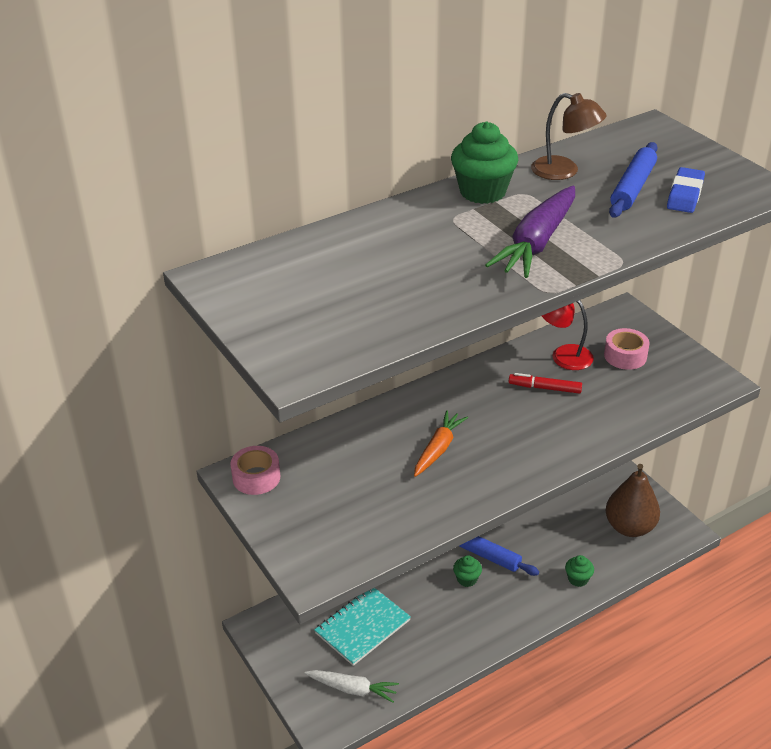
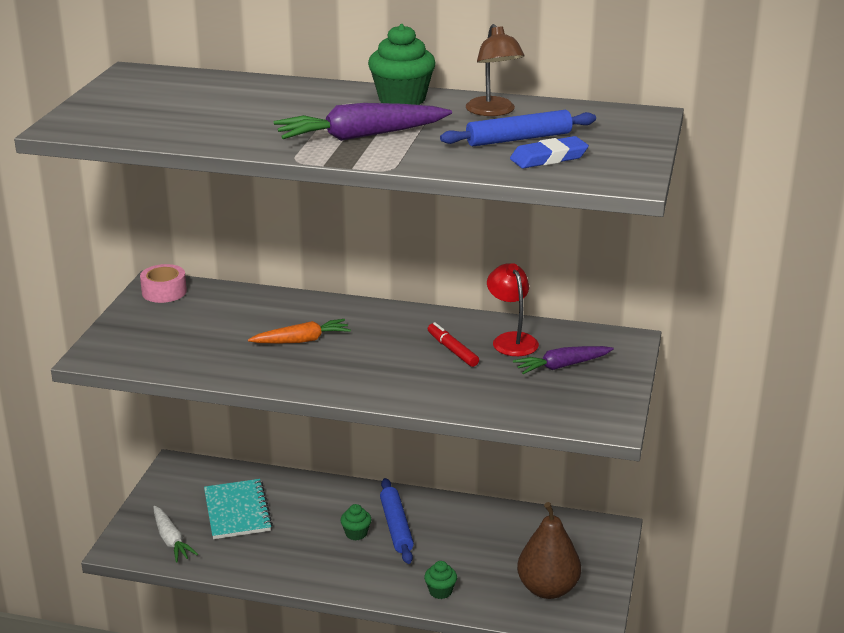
camera: 45 degrees right, 10 degrees down
turquoise notebook [314,588,411,666] -> turquoise notebook turned 75 degrees clockwise [204,479,273,539]
pink tape [604,328,650,370] -> purple carrot [513,346,614,374]

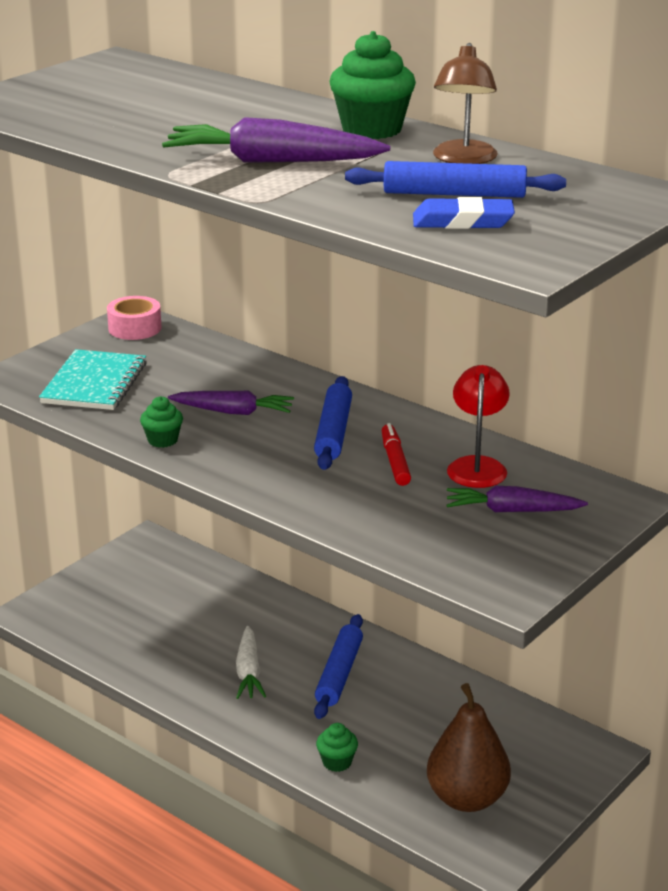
camera: 25 degrees right, 0 degrees up
white carrot [153,506,198,563] -> white carrot moved to [236,626,266,699]
turquoise notebook [204,479,273,539] -> turquoise notebook moved to [39,349,147,410]
orange carrot [248,319,351,344] -> purple carrot [168,391,294,415]
green cupcake [340,504,372,540] -> green cupcake moved to [140,396,183,448]
none -> blue rolling pin [314,376,352,470]

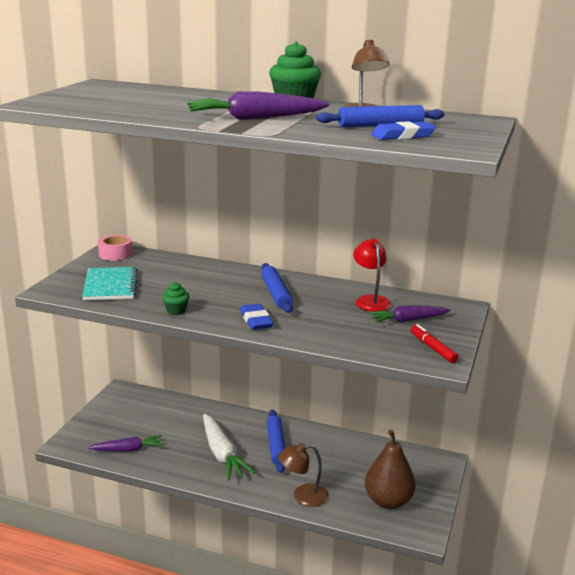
camera: 20 degrees left, 5 degrees down
purple carrot [168,391,294,415] -> purple carrot moved to [88,435,163,452]
white carrot [236,626,266,699] -> white carrot [203,414,255,480], size x1.54
green cupcake [316,723,358,772] -> brown lamp [278,443,329,507]
red marker [382,423,411,486] -> red marker moved to [411,324,458,363]
none -> blue eraser [240,304,273,330]

